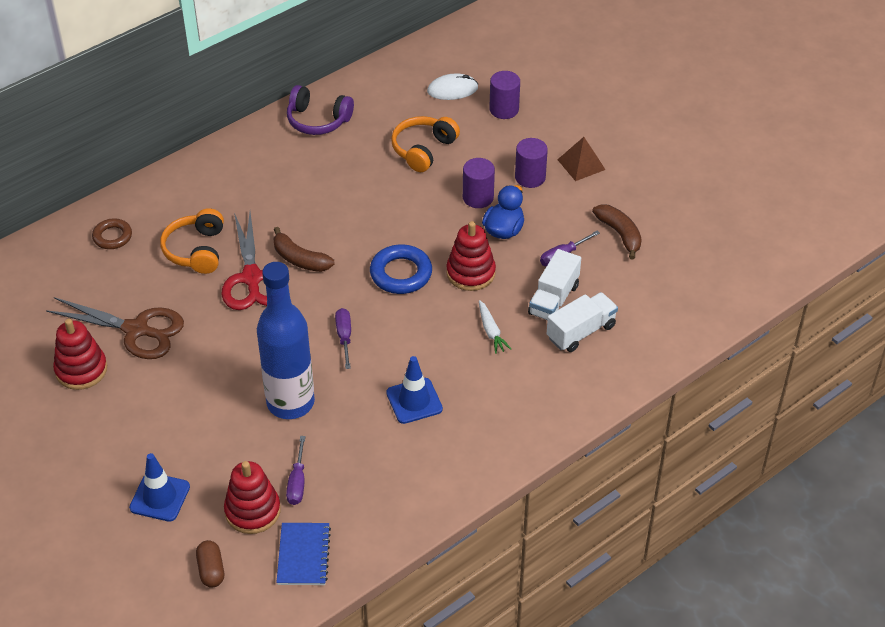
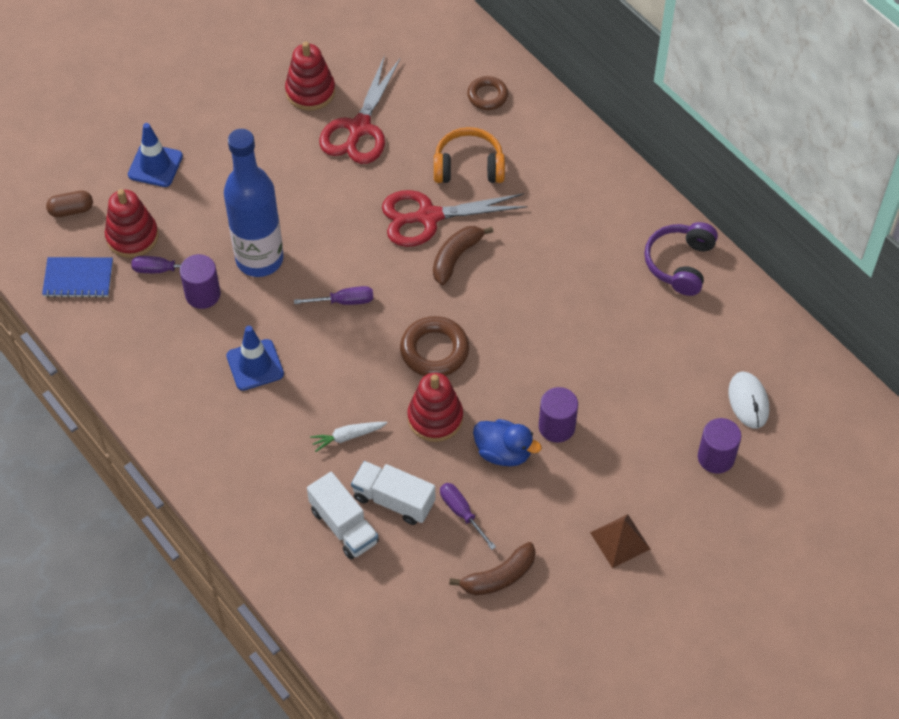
camera: 90 degrees right, 10 degrees up
brown scissors [46,297,184,359] -> red scissors [319,55,400,164]
blue ring [370,244,432,294] -> brown ring [400,316,469,376]
orange headphones [391,116,460,172] -> none
purple cylinder [515,138,548,188] -> purple cylinder moved to [180,254,221,309]

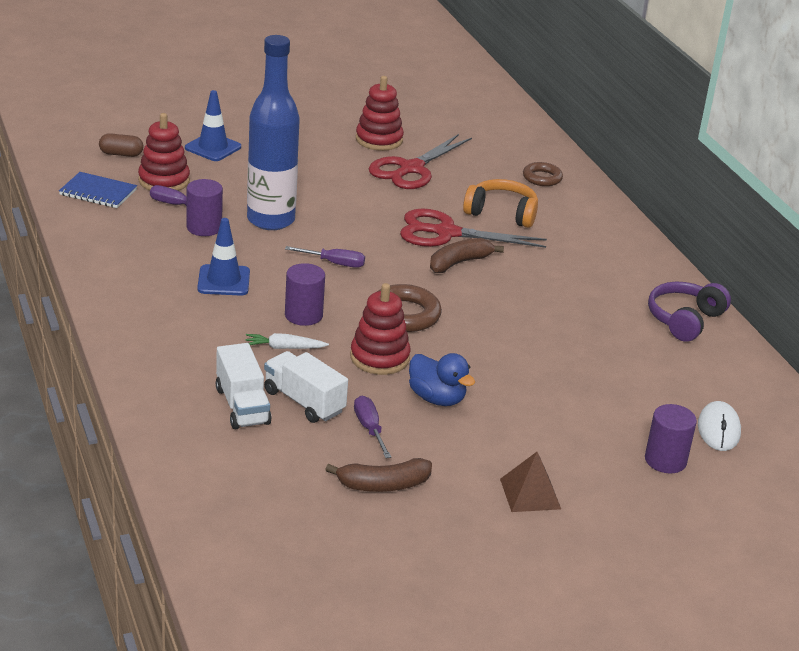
camera: 15 degrees right, 25 degrees down
purple cylinder [539,387,578,443] -> purple cylinder moved to [285,263,325,326]

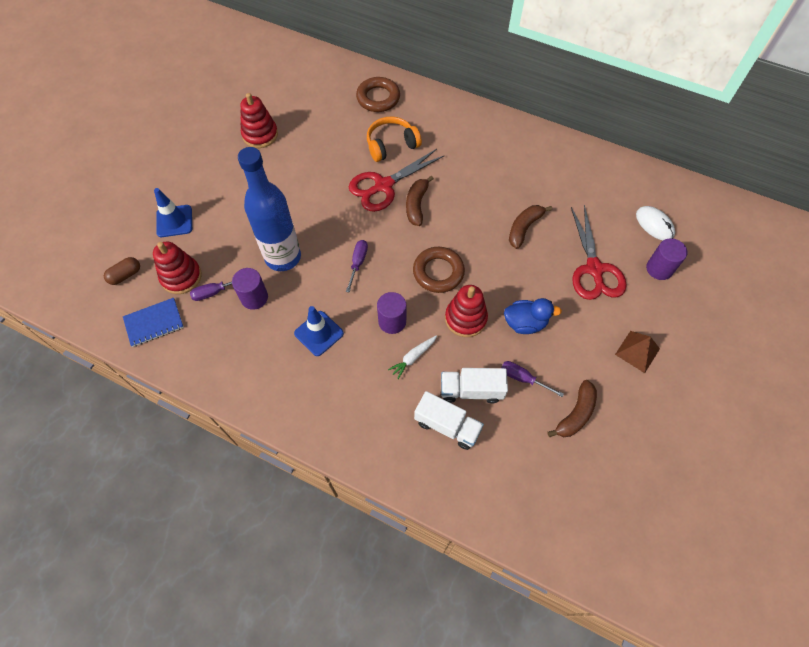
camera: 40 degrees left, 30 degrees up
purple screwdriver [285,246,365,268] -> purple screwdriver turned 45 degrees counterclockwise [346,240,368,293]
red scissors [368,134,472,189] -> red scissors moved to [571,205,627,300]
brown ring [523,162,563,186] -> brown ring [356,77,400,112], size x1.54
purple headphones [648,282,731,342] -> none
none -> brown banana [509,205,552,249]

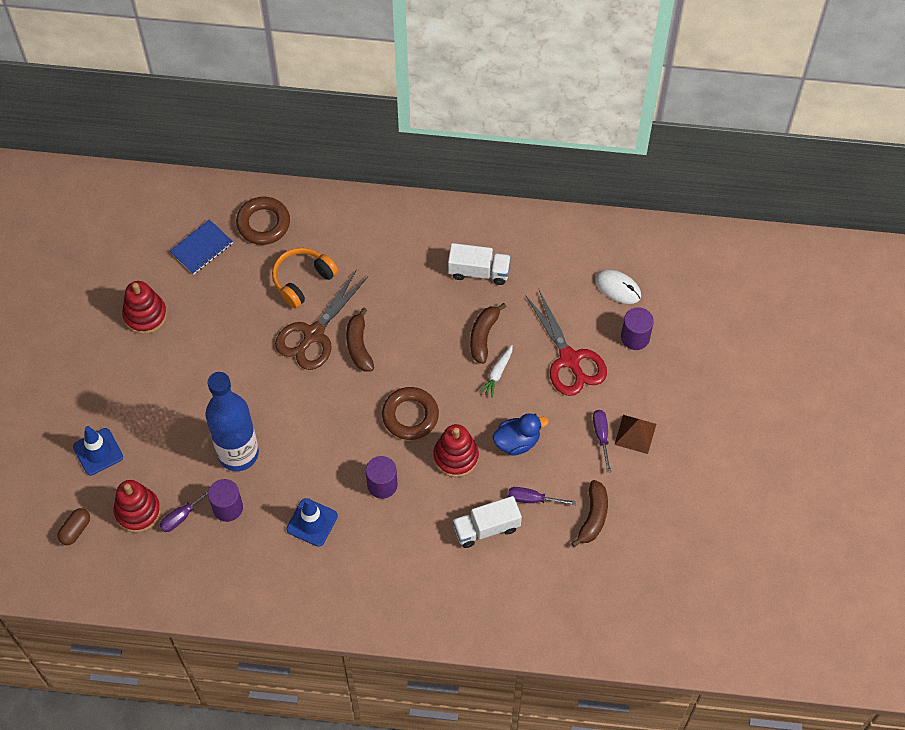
camera: 20 degrees left, 0 degrees up
blue notebook [123,298,184,347] -> blue notebook moved to [170,219,233,275]
purple screwdriver [346,240,368,293] -> purple screwdriver moved to [593,410,611,472]
red scissors [349,149,445,212] -> brown scissors [275,271,368,370]
white carrot [388,335,437,379] -> white carrot moved to [479,345,513,398]
white truck [414,391,484,450] -> white truck moved to [448,243,511,285]

